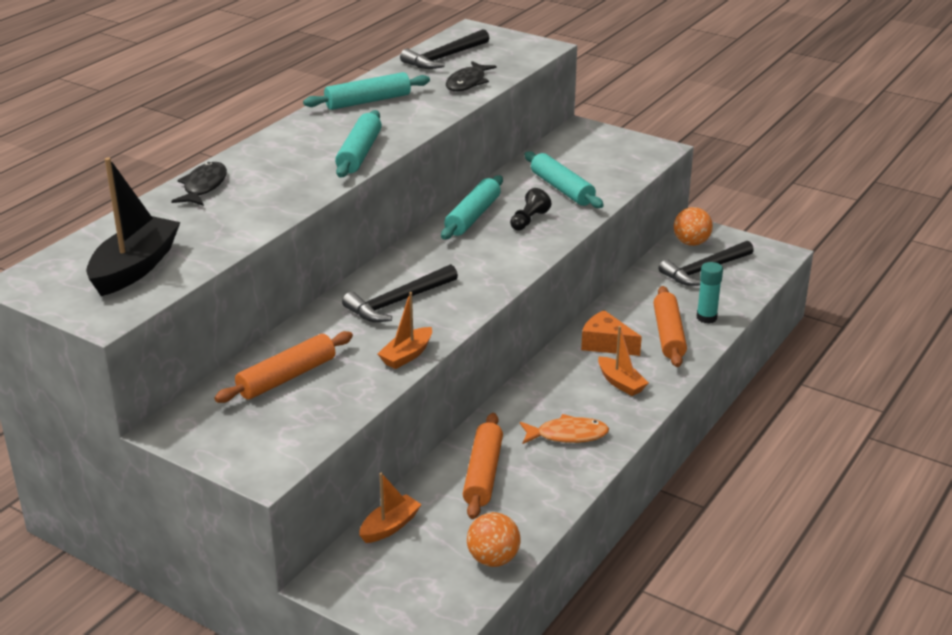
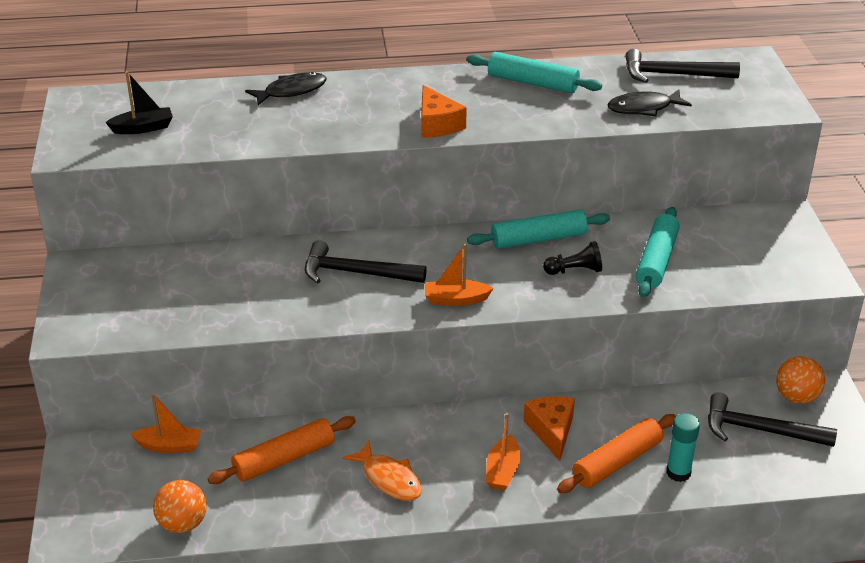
camera: 50 degrees right, 5 degrees up
black boat [86,157,180,296] -> black boat [105,71,173,134], size x0.57
orange rolling pin [215,331,353,403] -> none
turquoise rolling pin [335,110,382,178] -> orange cheese [421,85,467,138]
orange boat [378,292,432,369] -> orange boat moved to [425,244,494,306]

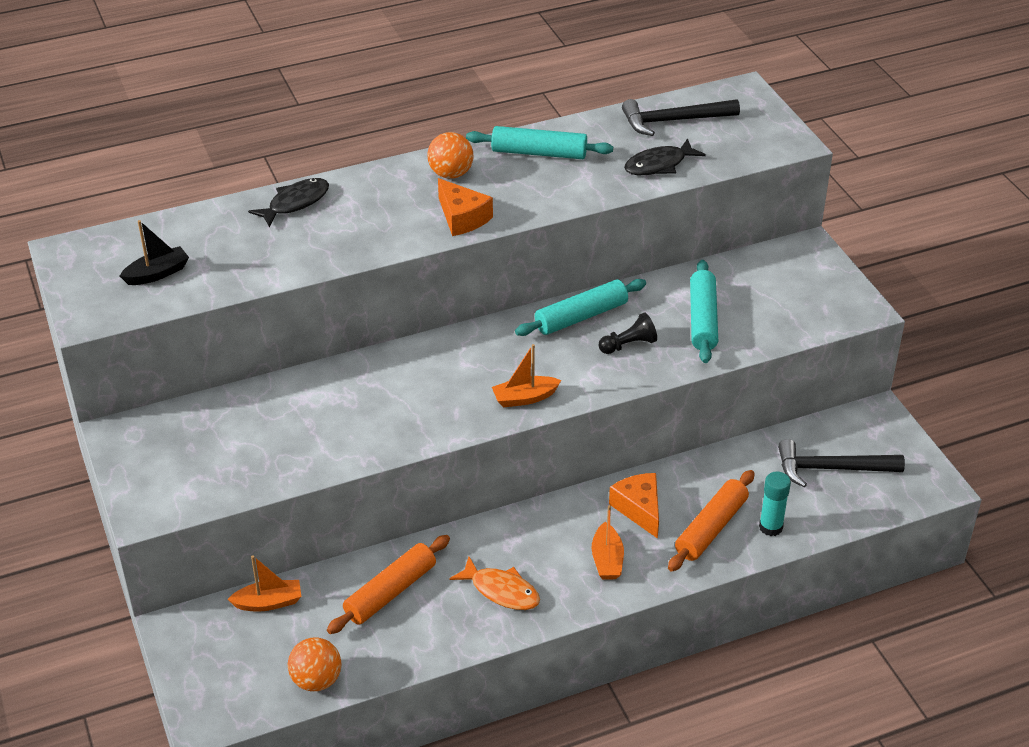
camera: 15 degrees left, 5 degrees up
black hammer [305,240,427,284] -> none
orange ball [776,356,825,404] -> orange ball moved to [427,132,474,179]

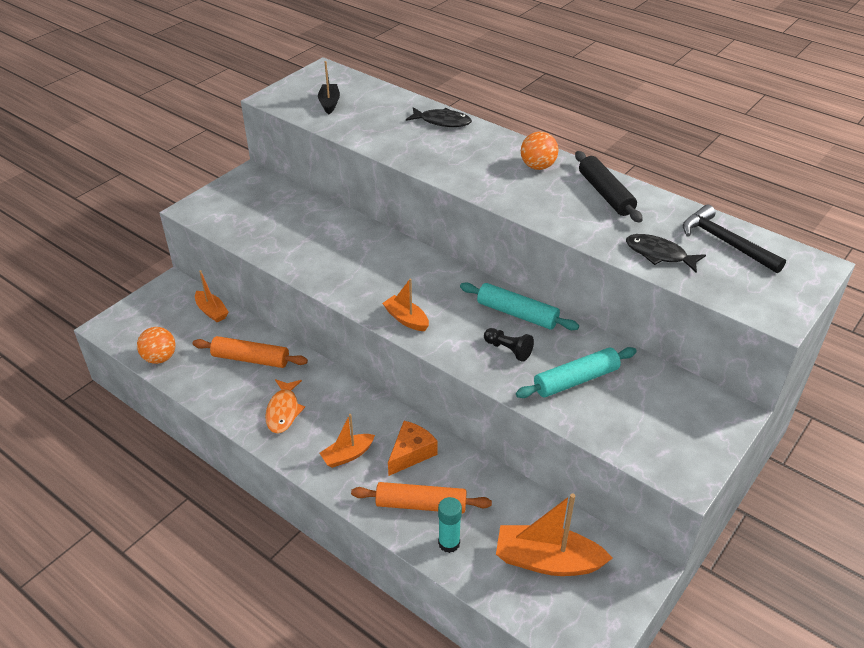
camera: 60 degrees right, 0 degrees up
black boat [120,220,189,285] -> black boat turned 120 degrees counterclockwise [318,61,340,114]
orange cheese [438,178,493,236] -> none
turquoise rolling pin [466,126,613,159] -> black rolling pin [575,151,643,223]
black hammer [778,439,905,487] -> orange boat [496,493,613,576]

